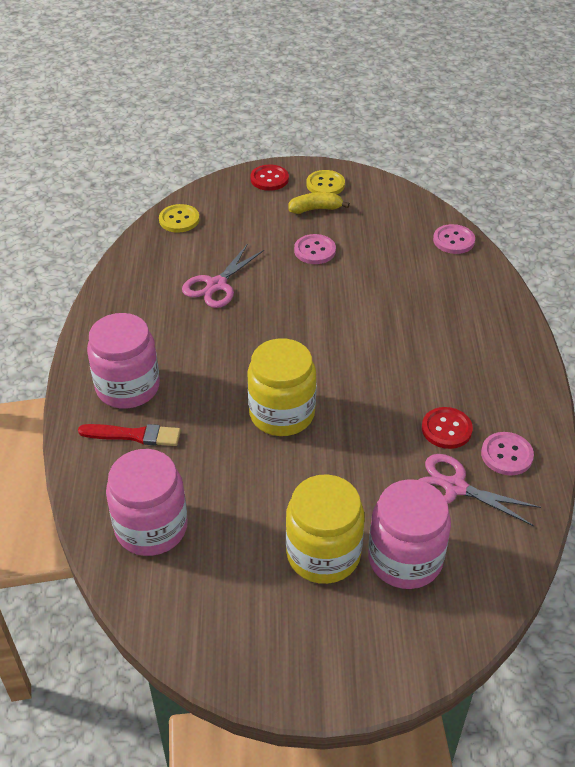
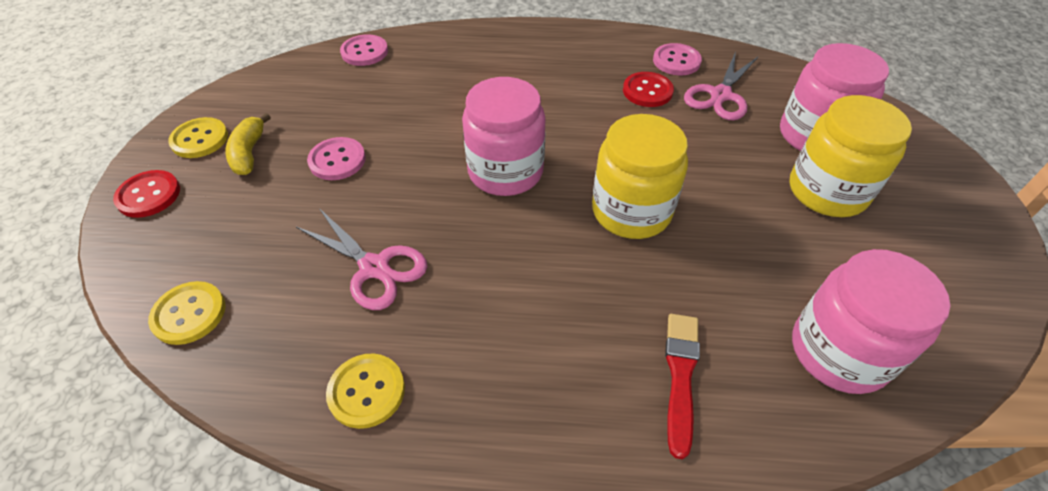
camera: 85 degrees left, 5 degrees up
pink jar [87,313,160,408] -> pink jar moved to [462,77,546,196]
none -> yellow button [326,353,405,429]

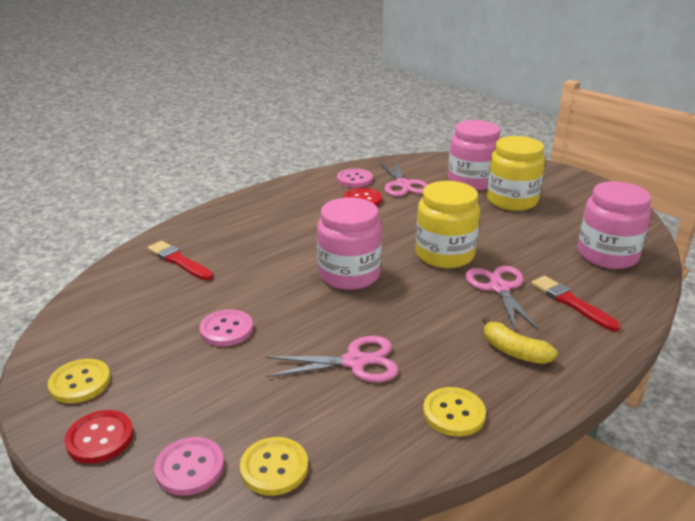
camera: 45 degrees left, 20 degrees down
yellow banana [225,113,271,175] -> yellow banana moved to [482,317,558,364]
pink button [340,34,388,66] -> pink button moved to [154,437,224,496]
none -> red brush [147,241,213,281]
none -> pink scissors [465,266,541,332]

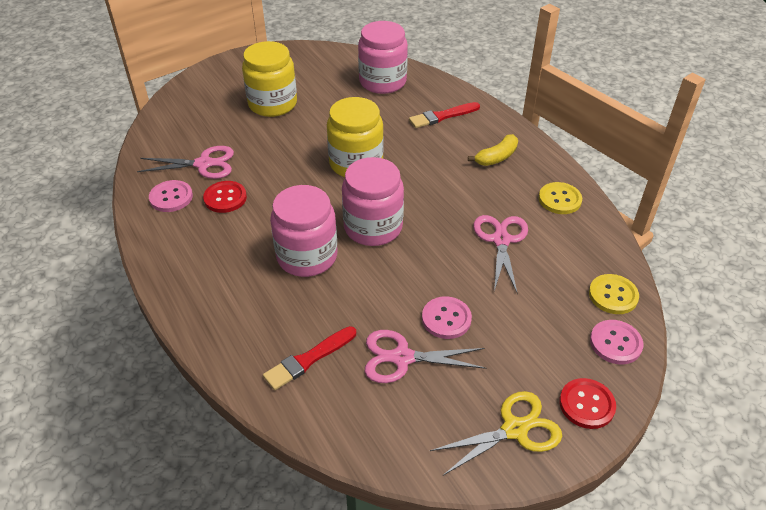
camera: 80 degrees left, 15 degrees up
yellow button [48,359,111,403] -> yellow scissors [430,391,562,475]
pink jar [448,120,500,191] -> pink jar moved to [270,185,338,277]
pink scissors [465,266,541,332] -> pink scissors moved to [365,330,486,383]

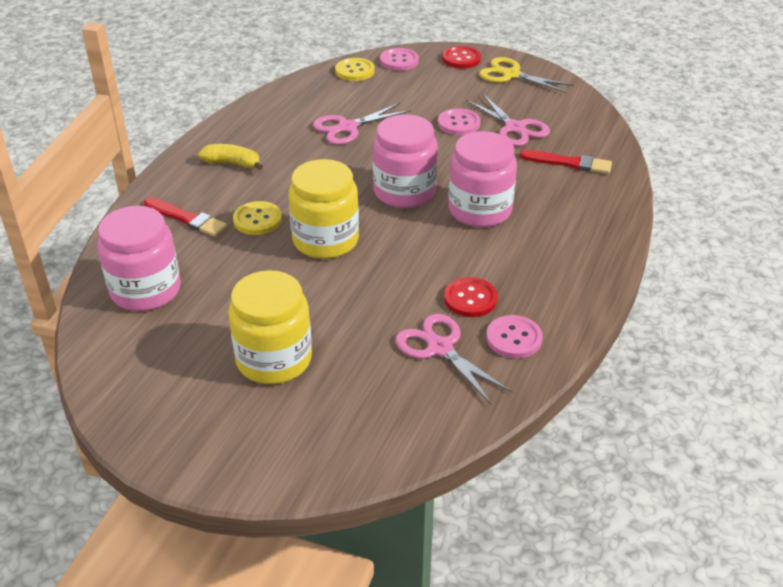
camera: 125 degrees left, 5 degrees down
yellow button [539,182,582,214] -> yellow button moved to [233,201,282,235]

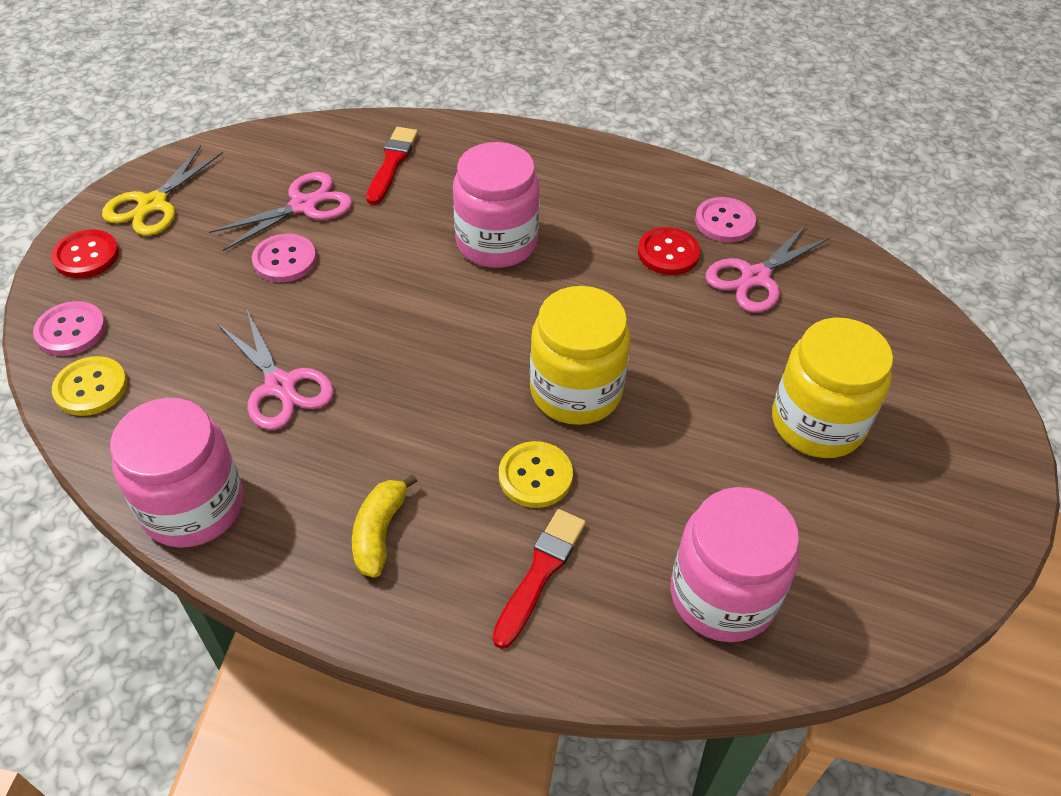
camera: 95 degrees left, 10 degrees up
pink jar [373,114,438,208] -> pink jar moved to [110,398,243,548]

